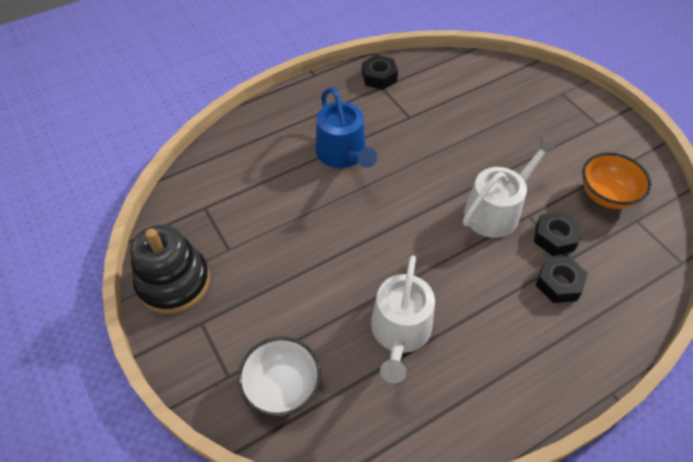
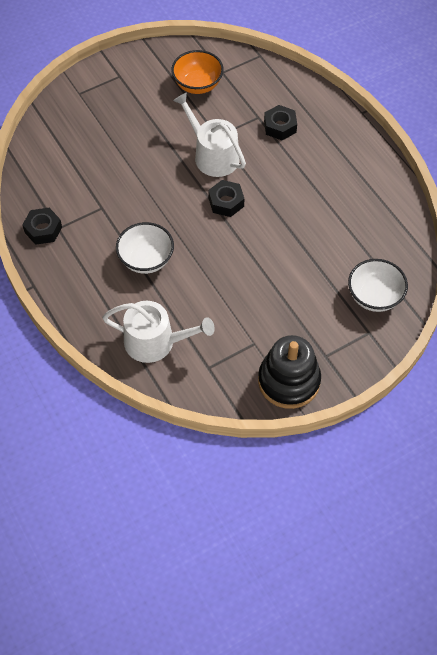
camera: 90 degrees left, 5 degrees up
blue watering can [315,87,377,168] -> white bowl [116,222,174,274]
white watering can [371,255,435,384] -> white watering can moved to [102,301,215,363]
black nut [534,210,581,256] -> black nut moved to [208,180,244,217]

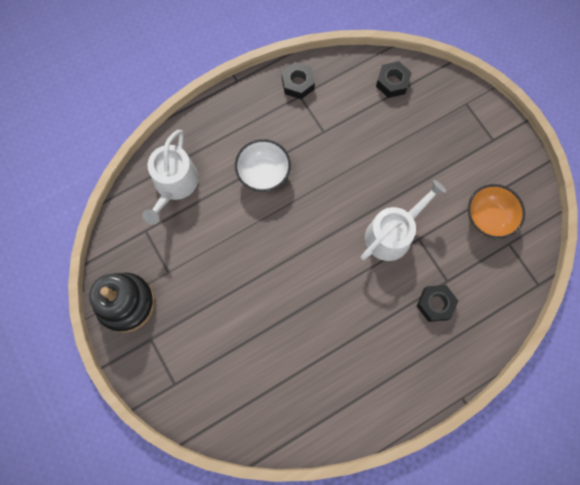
camera: 90 degrees right, 15 degrees up
black nut [208,180,244,217] -> black nut moved to [376,61,412,98]
white bowl [348,259,408,312] -> none

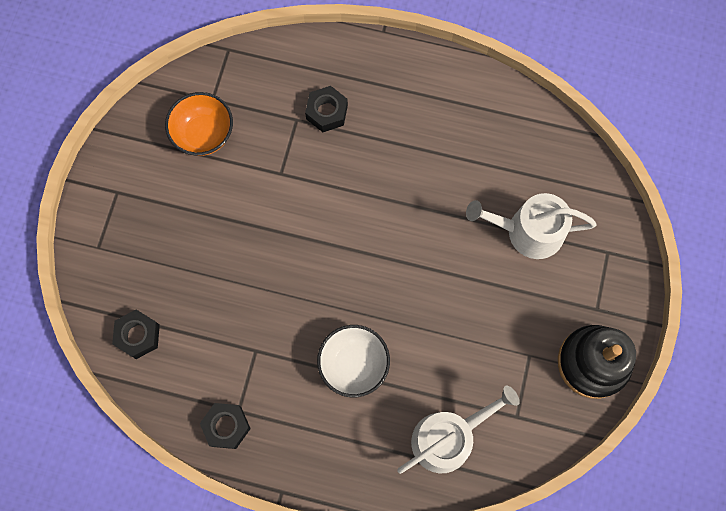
camera: 135 degrees left, 0 degrees up
white watering can [361,180,446,261] -> white watering can moved to [466,193,597,259]

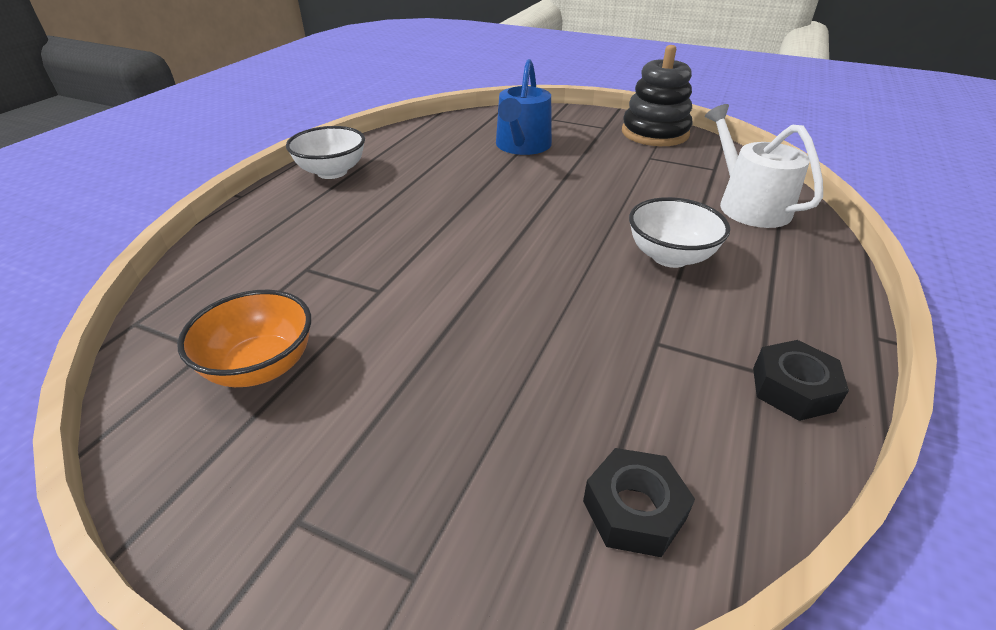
camera: 80 degrees left, 35 degrees down
black nut [305,86,348,132] -> none
white watering can [466,193,597,259] -> blue watering can [496,59,552,155]
none -> white bowl [286,126,365,179]

